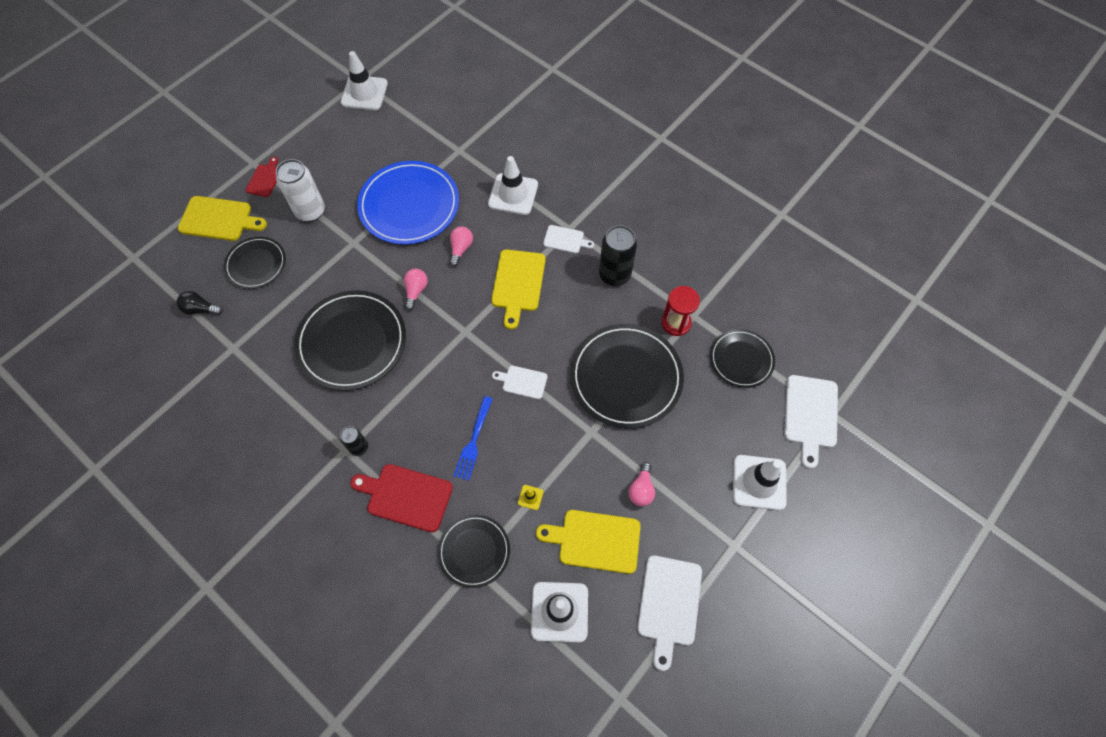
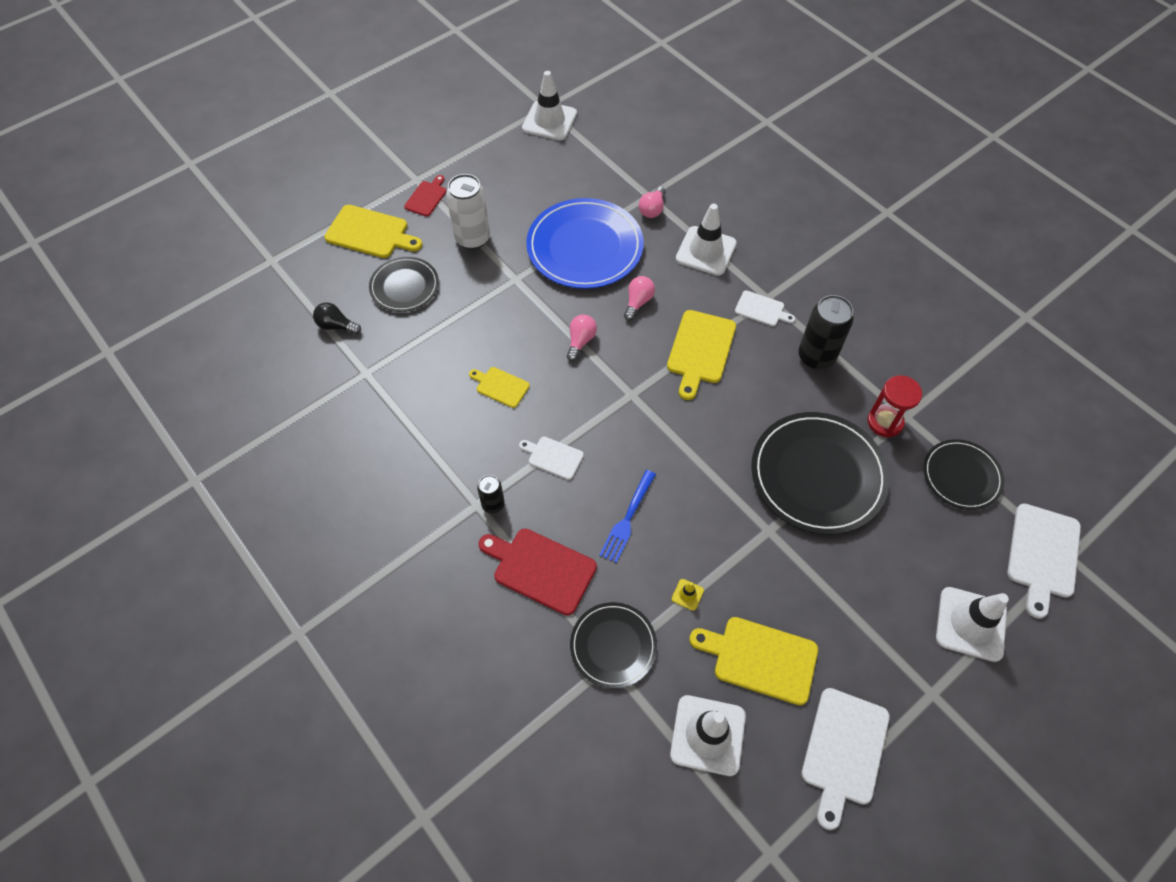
camera: 10 degrees right, 5 degrees down
black plate [294,290,406,391] -> yellow cutting board [469,367,530,408]
white cutting board [492,366,548,399] -> white cutting board moved to [519,437,584,480]
pink light bulb [628,462,655,506] -> pink light bulb moved to [639,186,665,218]

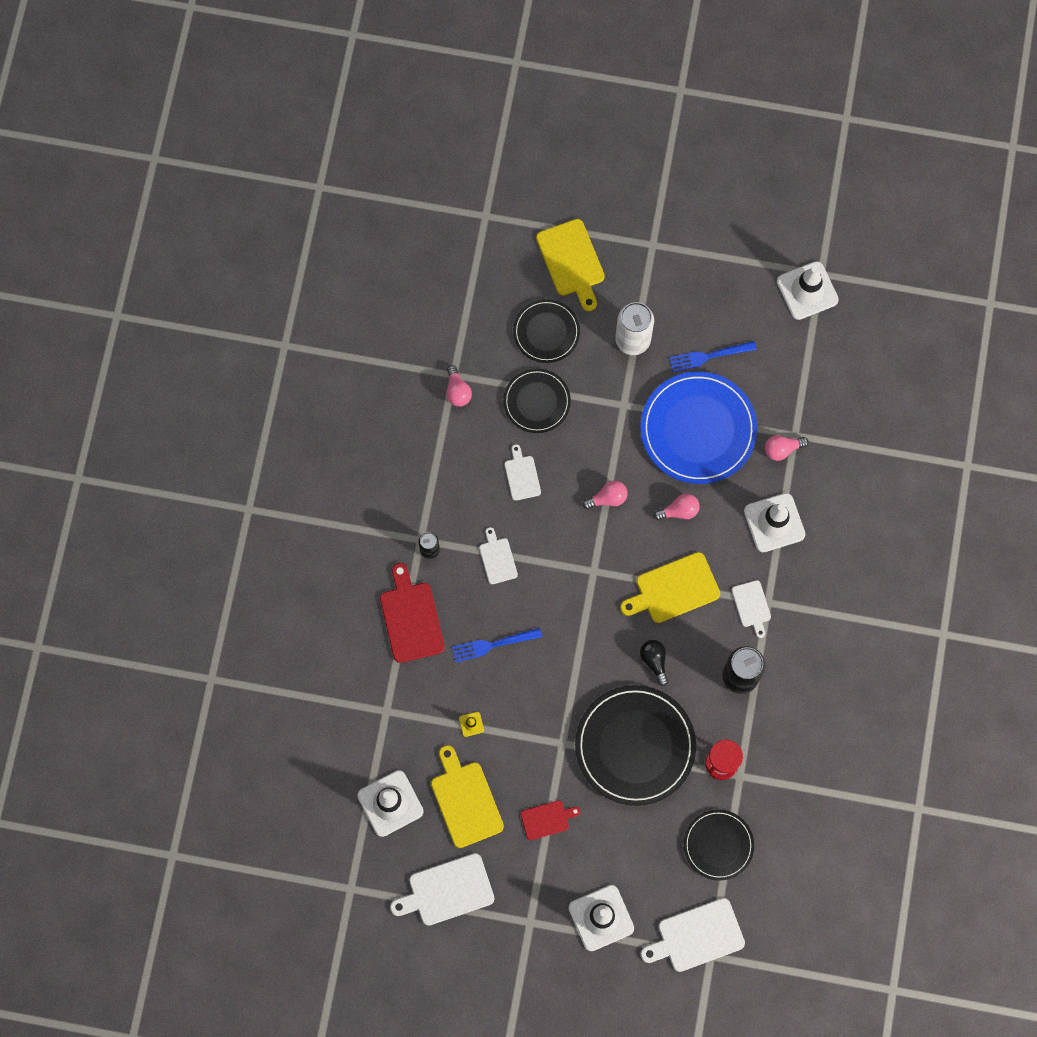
camera: 50 degrees right, 15 degrees up
black light bulb [313,302,361,334] -> black light bulb moved to [640,640,668,686]
red cutting board [404,175,447,217] -> red cutting board moved to [521,800,580,840]
yellow cutting board [469,367,530,408] -> white cutting board [505,444,541,501]
black plate [570,602,657,689] -> black plate moved to [503,368,571,433]
none -> pink light bulb [447,365,472,407]
none -> blue fork [669,341,757,372]

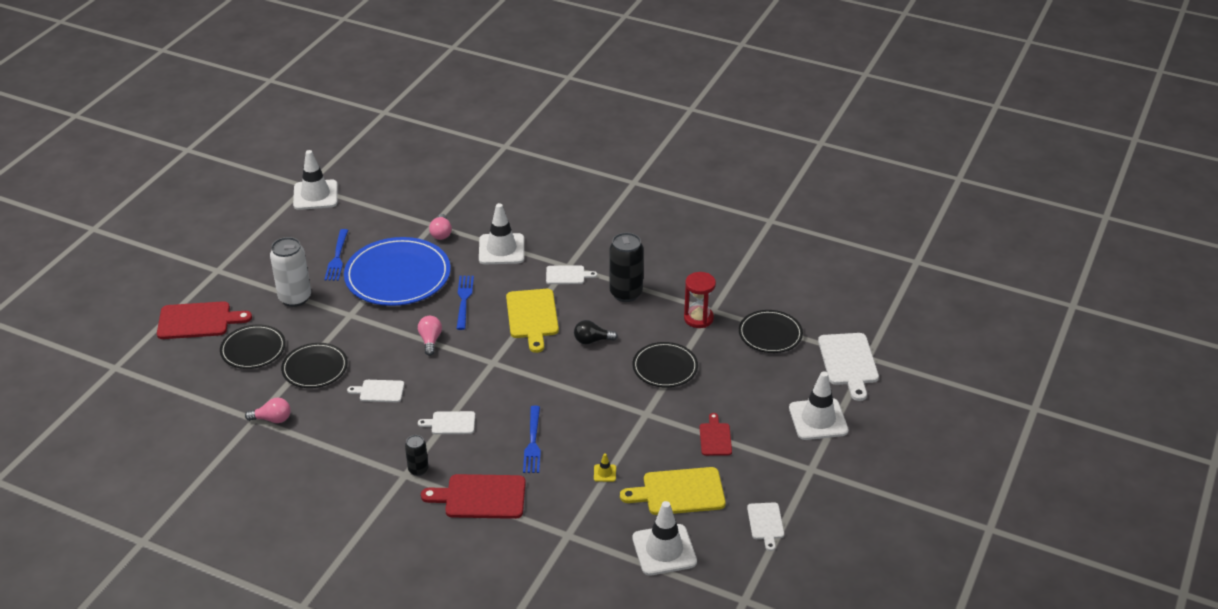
camera: 75 degrees left, 35 degrees down
white cutting board [390,853,494,926] -> white cutting board [747,502,784,551], size x0.58
yellow cutting board [536,219,605,311] -> red cutting board [157,301,252,339]
black plate [575,685,696,806] -> black plate [632,342,698,388], size x0.58
pink light bulb [654,494,700,520] -> blue fork [456,276,474,330]

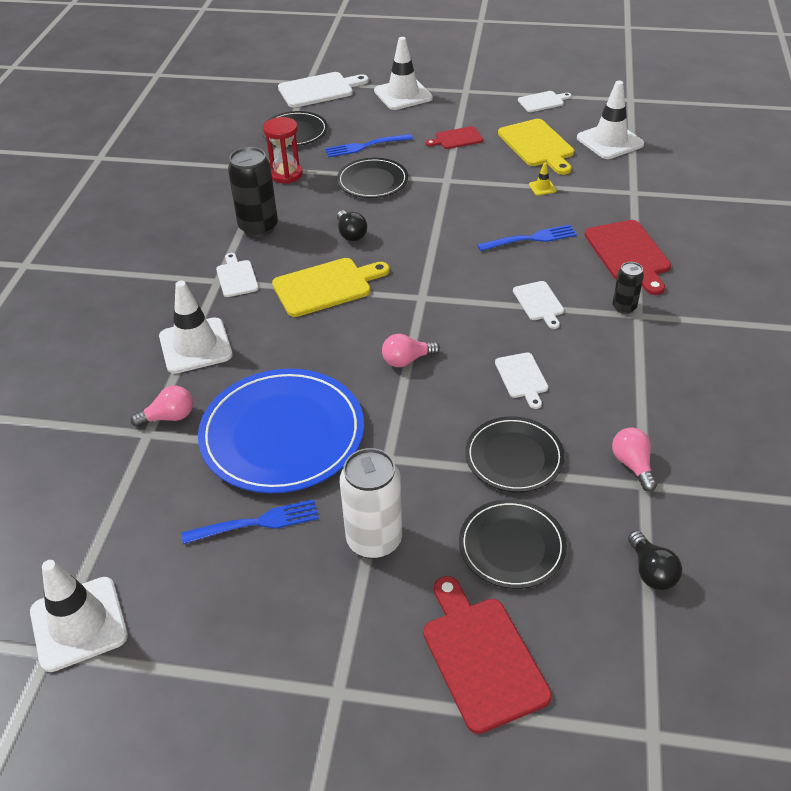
camera: 105 degrees left, 5 degrees up
blue fork [456,276,474,330] -> blue fork moved to [325,134,413,157]
none -> black light bulb [628,531,682,590]

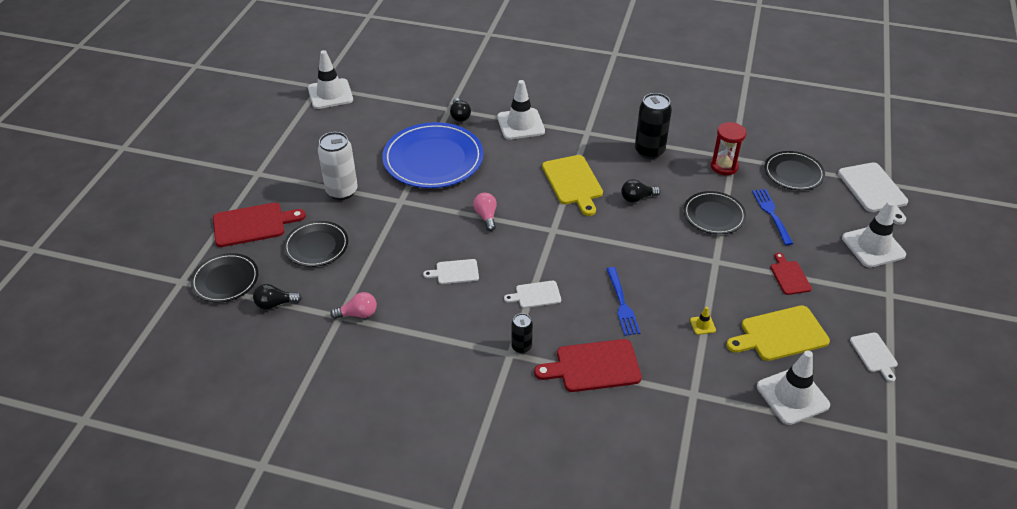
camera: 95 degrees right, 0 degrees up
pink light bulb [131,386,193,427] -> black light bulb [450,98,471,122]
blue fork [181,499,319,544] -> none
white cutting board [216,253,259,297] -> none
black plate [465,416,565,492] -> black plate moved to [190,253,259,303]

